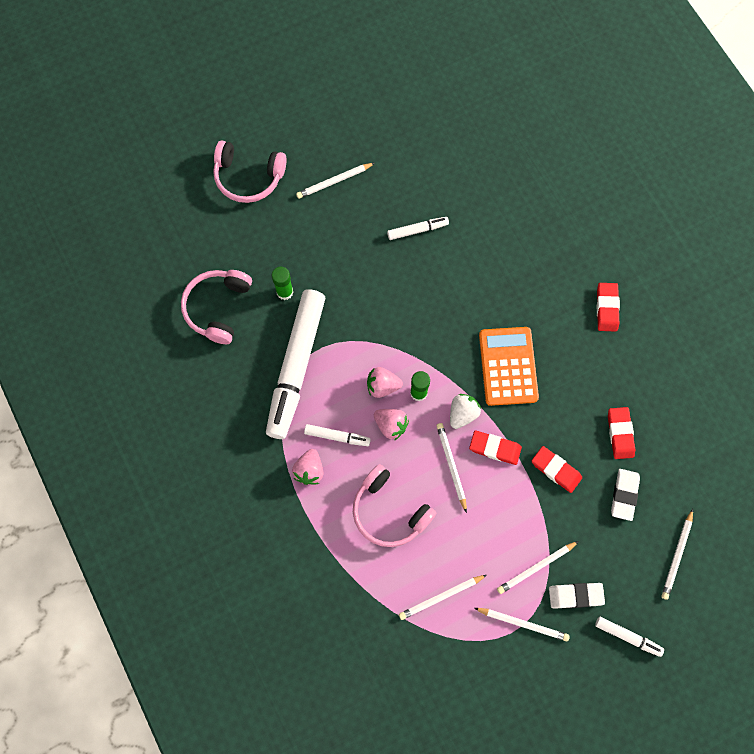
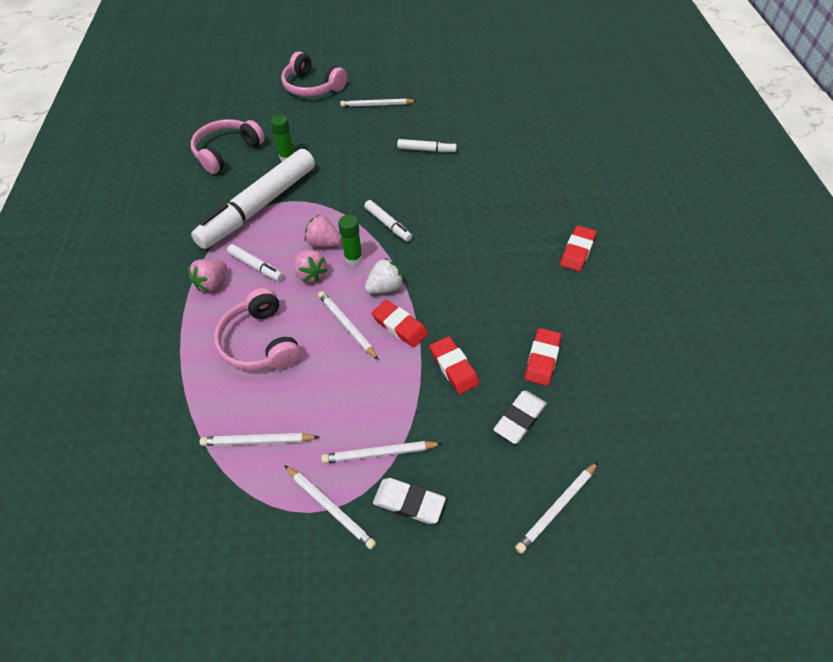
camera: 25 degrees right, 20 degrees down
white pencil [436,423,467,513] -> white pencil turned 45 degrees counterclockwise [318,291,379,360]
orange calculator [479,327,539,406] -> none
white marker [595,617,664,657] -> white marker moved to [364,200,412,242]

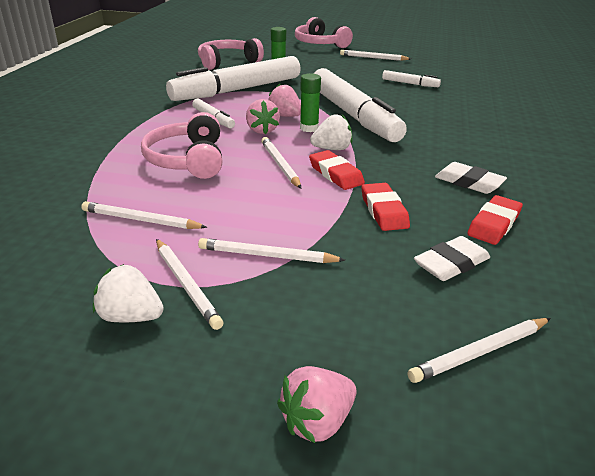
camera: 15 degrees right, 20 degrees down
pink strawberry [188,259,227,292] -> pink strawberry moved to [277,366,357,443]
white marker [364,200,412,242] -> white marker [314,68,407,142], size x2.35
white eraser [373,478,446,524] -> white eraser moved to [435,162,507,194]
red eraser [560,226,596,272] -> none
none -> white strawberry [93,264,164,322]

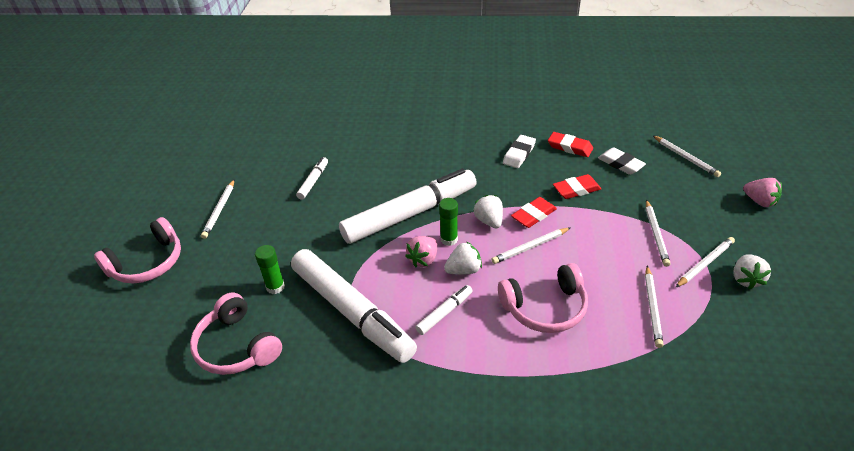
camera: 95 degrees left, 10 degrees up
pink strawberry [246,99,280,134] -> white strawberry [444,242,482,275]

